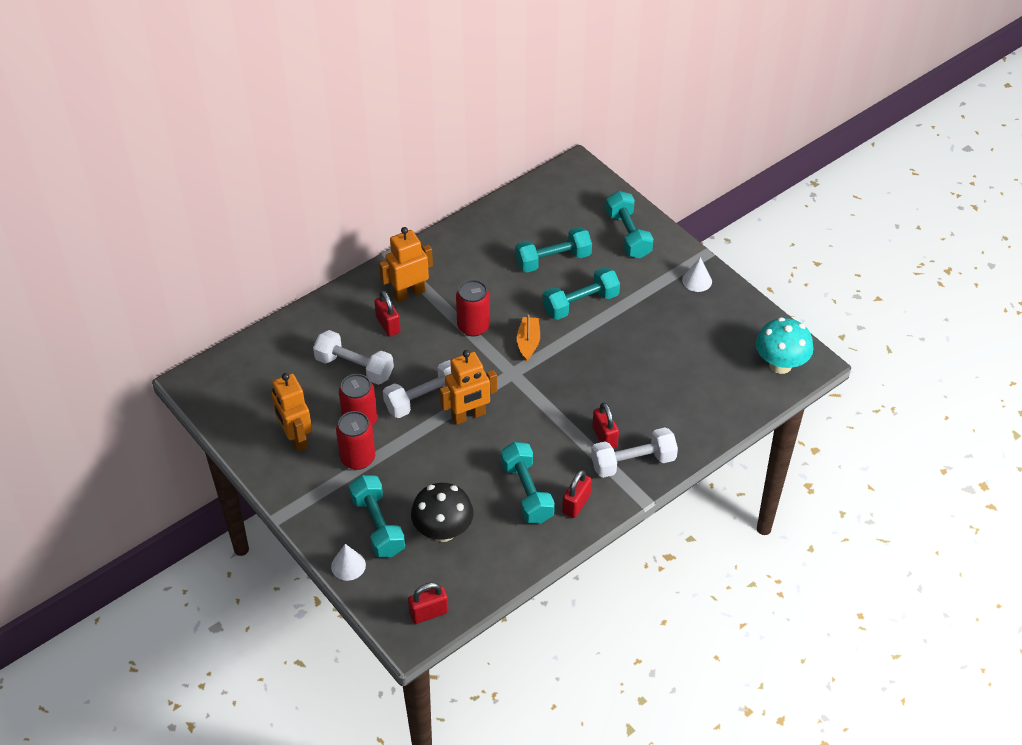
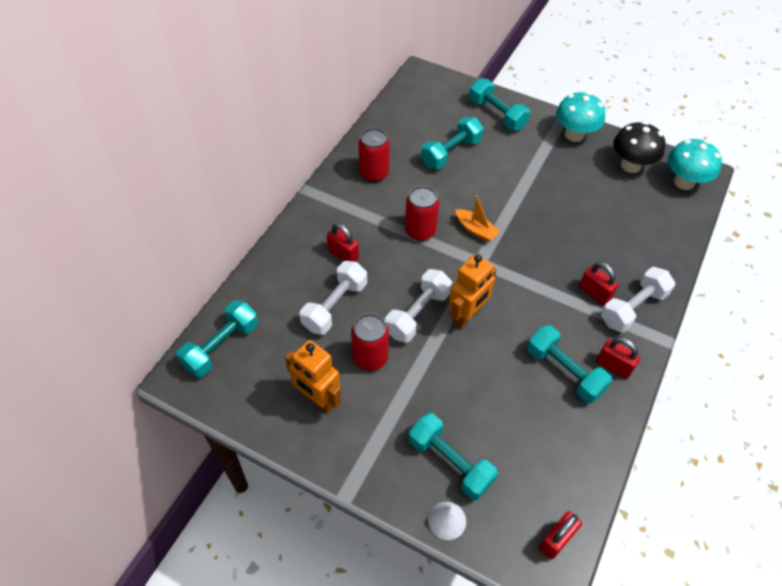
camera: 25 degrees left, 5 degrees up
white dumbbell [313,330,394,385] -> white dumbbell turned 60 degrees counterclockwise [300,261,367,335]
red can [336,411,375,470] -> red can moved to [358,128,390,182]
orange robot [379,227,433,302] -> none
black mushroom [411,483,474,542] -> black mushroom moved to [613,122,666,173]
orange boat [517,315,540,361] -> orange boat turned 150 degrees clockwise [455,196,500,242]
turquoise dumbbell [543,267,620,320] -> turquoise dumbbell moved to [176,300,258,377]
red padlock [562,470,592,518] -> red padlock turned 60 degrees counterclockwise [596,337,640,379]
white cone [682,257,712,292] -> turquoise mushroom [556,92,605,142]

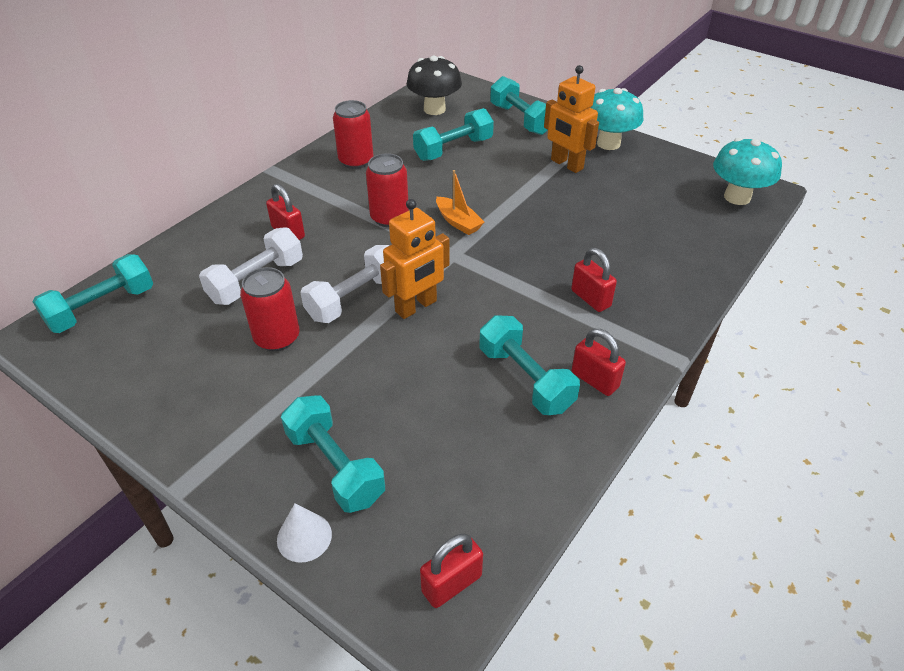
camera: 10 degrees right, 10 degrees down
orange robot [285,340,341,413] -> orange robot moved to [544,65,599,173]
white dumbbell [601,267,675,333] -> none
black mushroom [613,122,666,173] -> black mushroom moved to [407,56,462,115]

